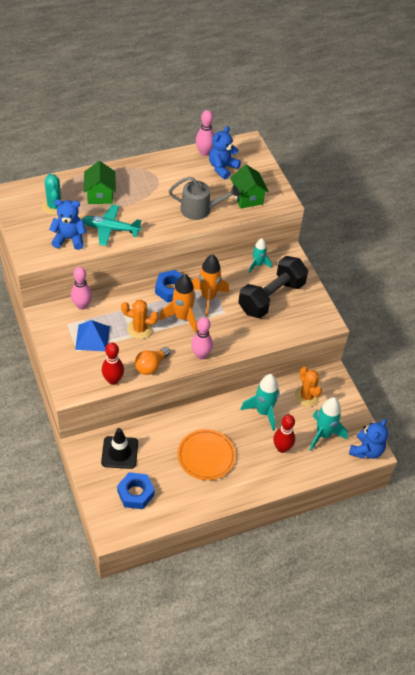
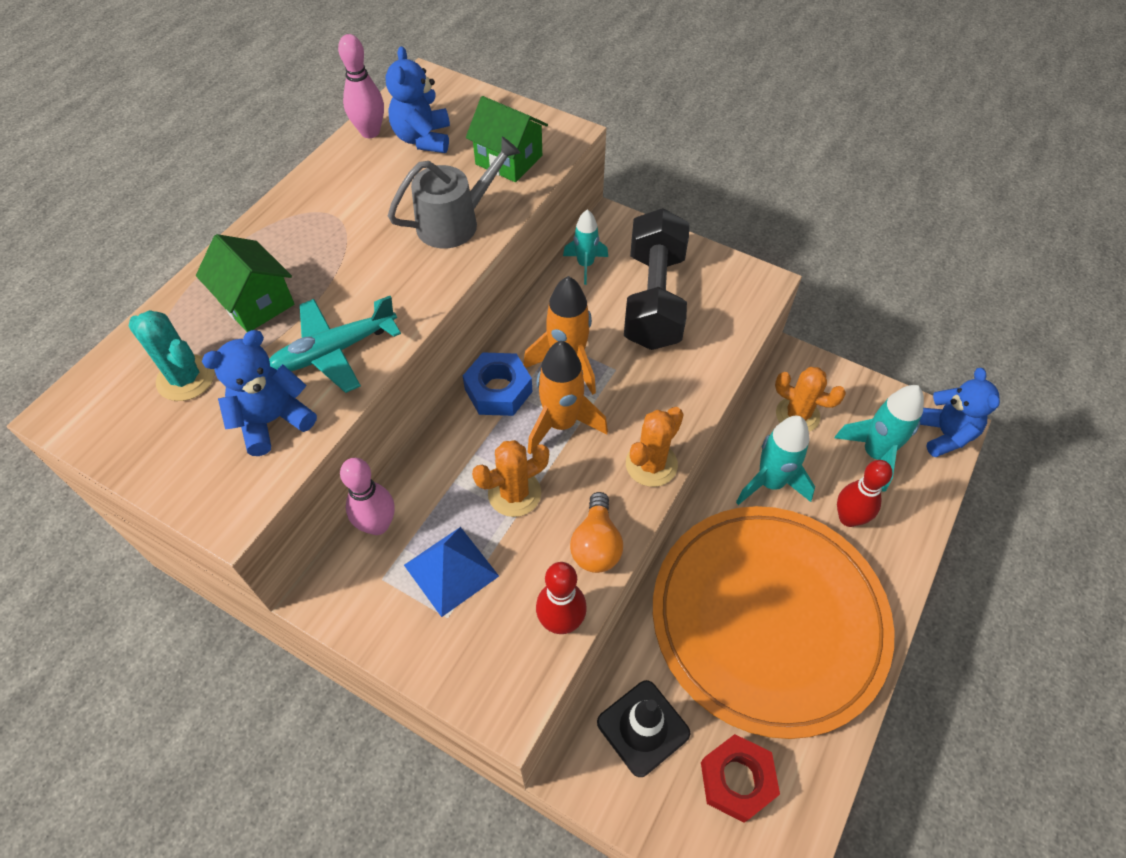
camera: 35 degrees left, 5 degrees up
blue nut [117,472,154,509] -> red nut [701,734,780,823]
orange plate [178,429,236,480] -> orange plate [653,506,894,739], size x2.08
pink bowling pin [191,317,213,359] -> orange cactus [626,407,684,487]

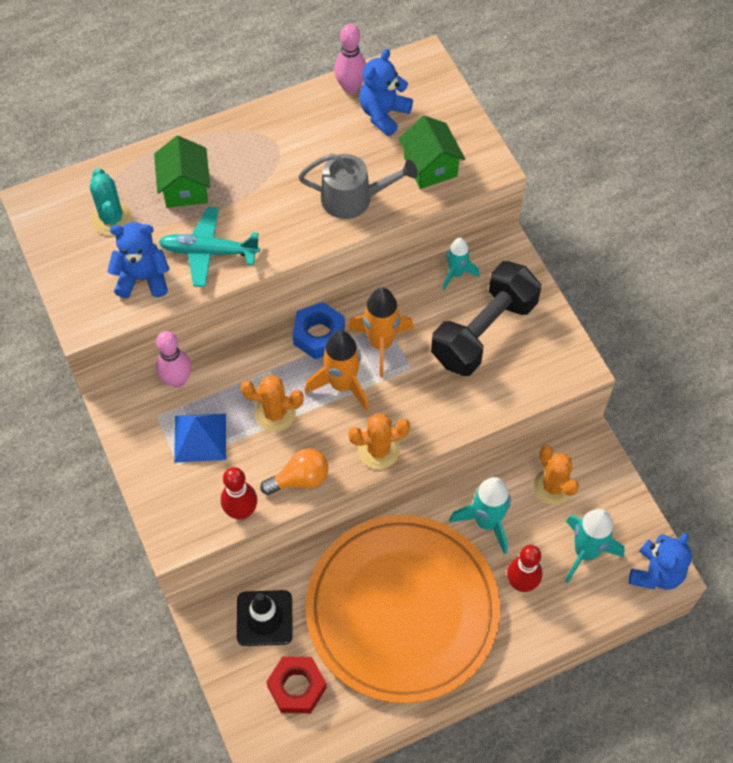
camera: 35 degrees right, 5 degrees up
orange light bulb [570,492,623,573] -> orange light bulb turned 150 degrees counterclockwise [260,449,328,495]

